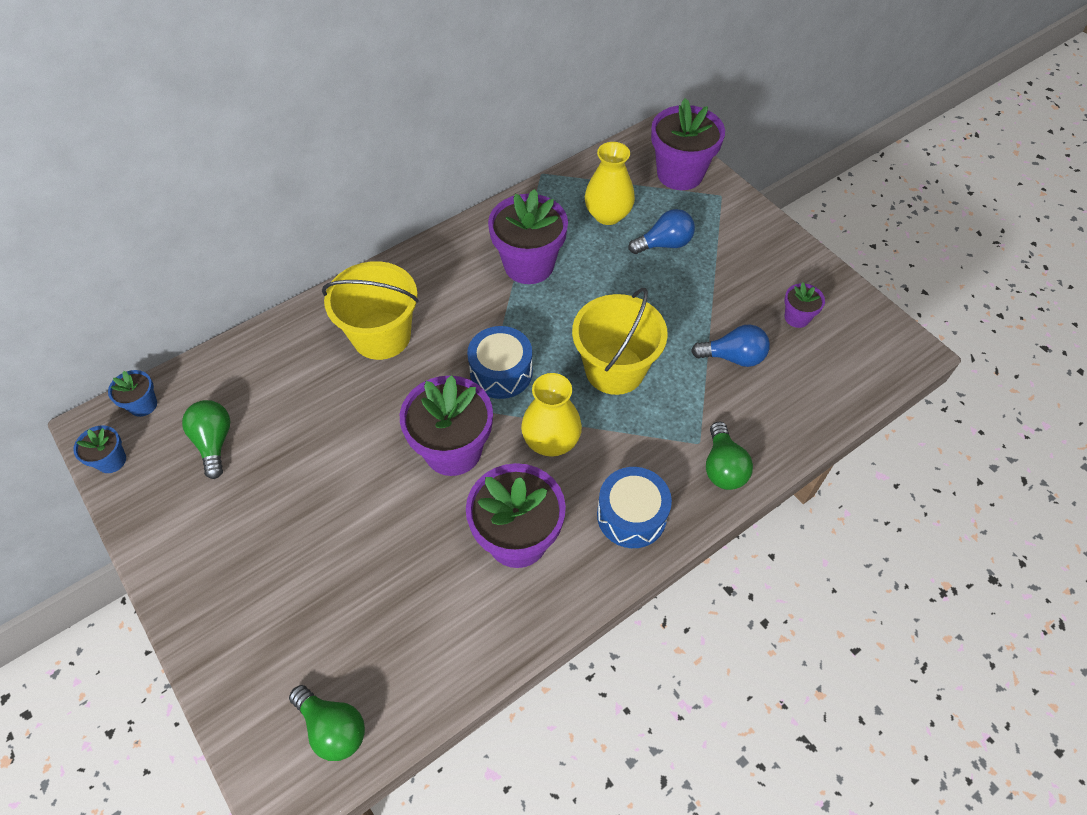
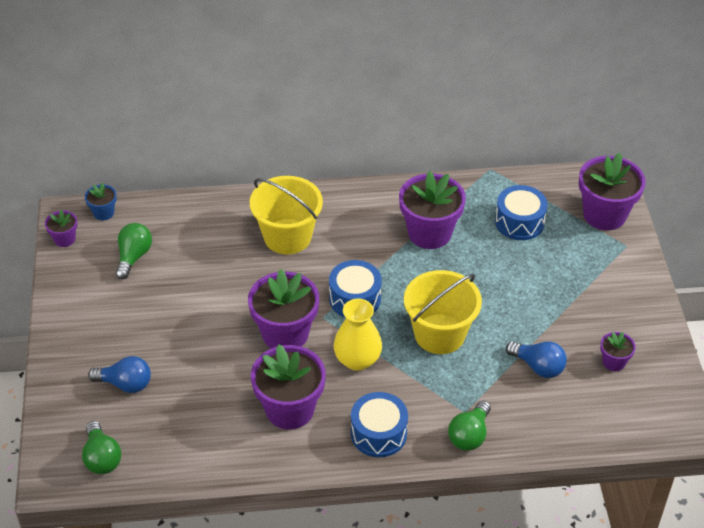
camera: 30 degrees right, 10 degrees down
blue flower pot [73,426,126,473] -> purple flower pot [45,210,77,247]
yellow vase [585,142,635,225] -> blue drum [495,185,548,240]
blue light bulb [629,209,695,254] -> blue light bulb moved to [88,356,151,393]

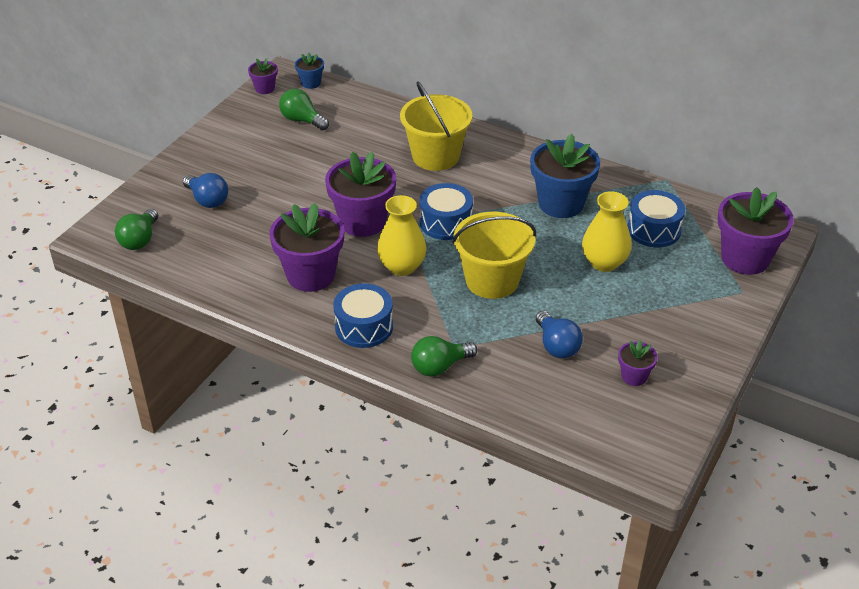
camera: 35 degrees right, 5 degrees down
green light bulb [115,223,152,279] -> green light bulb turned 105 degrees counterclockwise [279,89,329,130]
purple flower pot [399,171,466,249] -> blue flower pot [530,134,600,218]
none -> yellow vase [582,191,632,272]

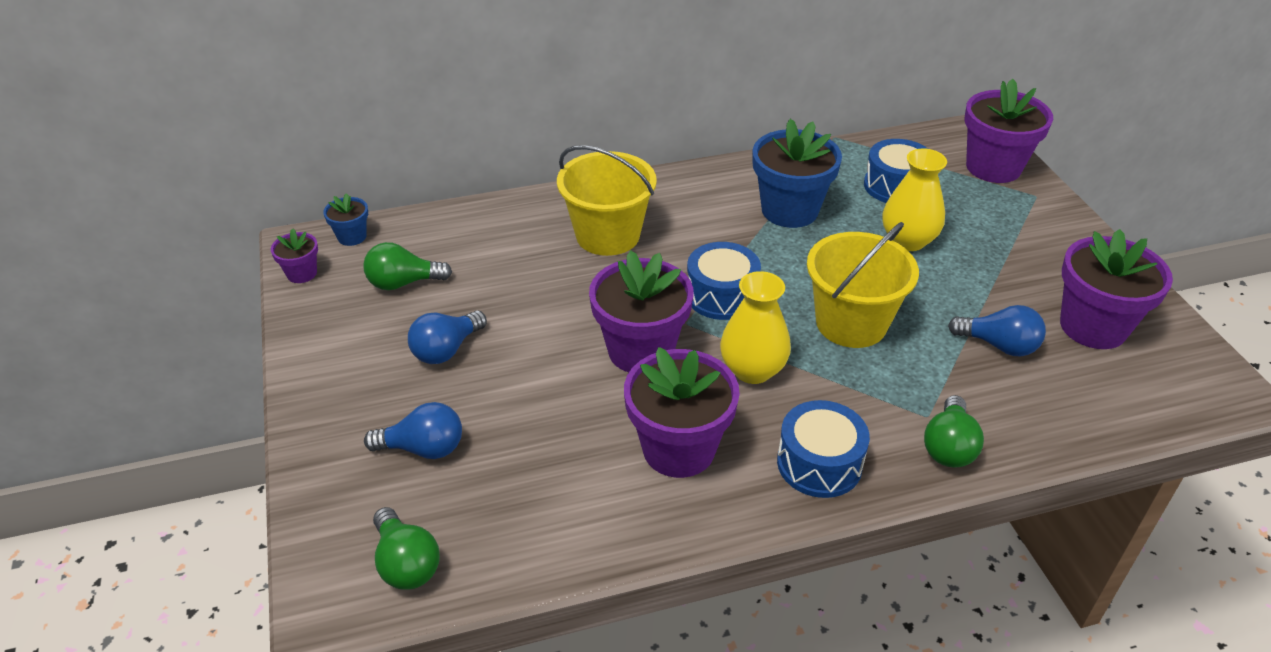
camera: 45 degrees left, 0 degrees up
purple flower pot [618,340,658,386] -> purple flower pot [1060,229,1173,349], size x2.06
none -> blue light bulb [408,311,487,364]

